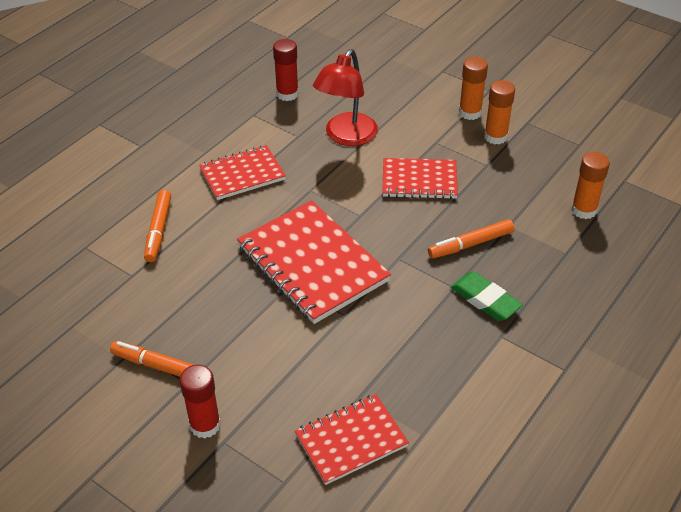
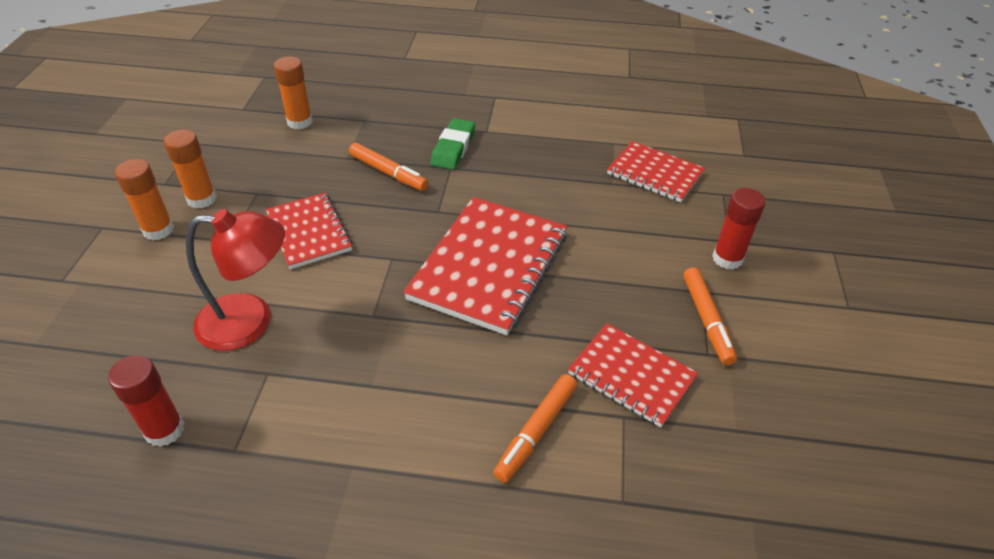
camera: 120 degrees left, 0 degrees up
orange marker [144,190,171,262] -> orange marker turned 150 degrees clockwise [493,374,577,483]
red notebook [199,145,286,200] -> red notebook moved to [568,323,698,427]

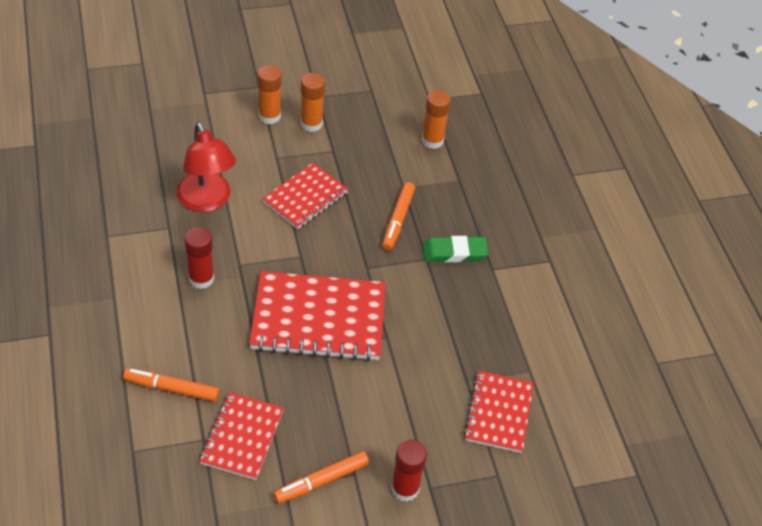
camera: 65 degrees right, 5 degrees up
red glue stick [108,355,184,447] -> red glue stick moved to [184,227,214,289]

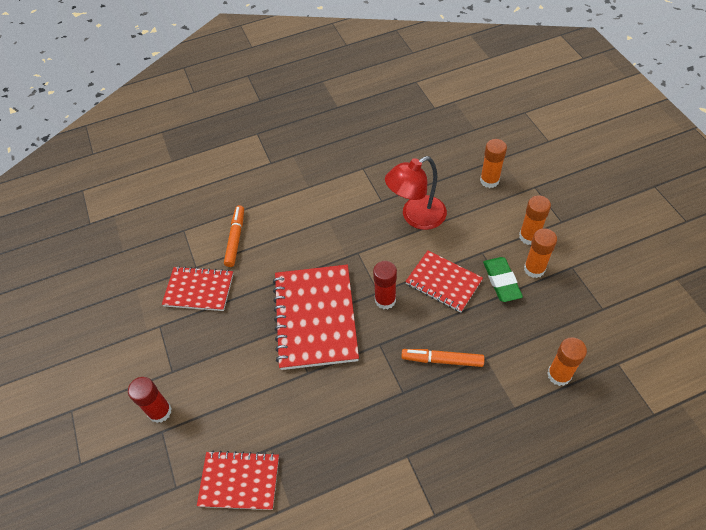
camera: 90 degrees right, 5 degrees up
red glue stick [184,227,214,289] -> red glue stick moved to [373,261,397,309]
orange marker [273,451,369,504] -> none
green eraser [422,236,489,263] -> green eraser moved to [483,257,523,302]
none -> orange glue stick [480,139,507,188]

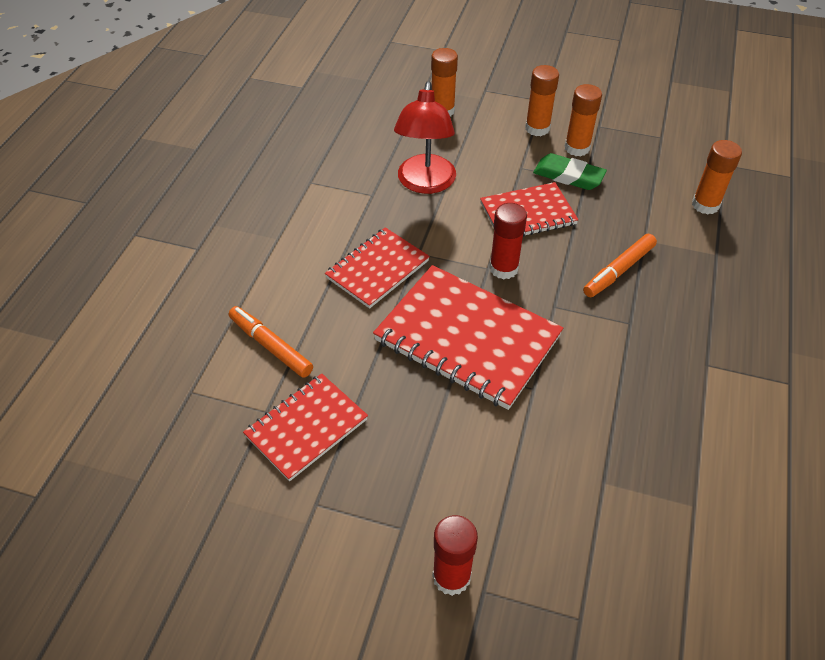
camera: 55 degrees left, 5 degrees down
red notebook [197,450,279,510] -> red notebook moved to [325,227,430,309]

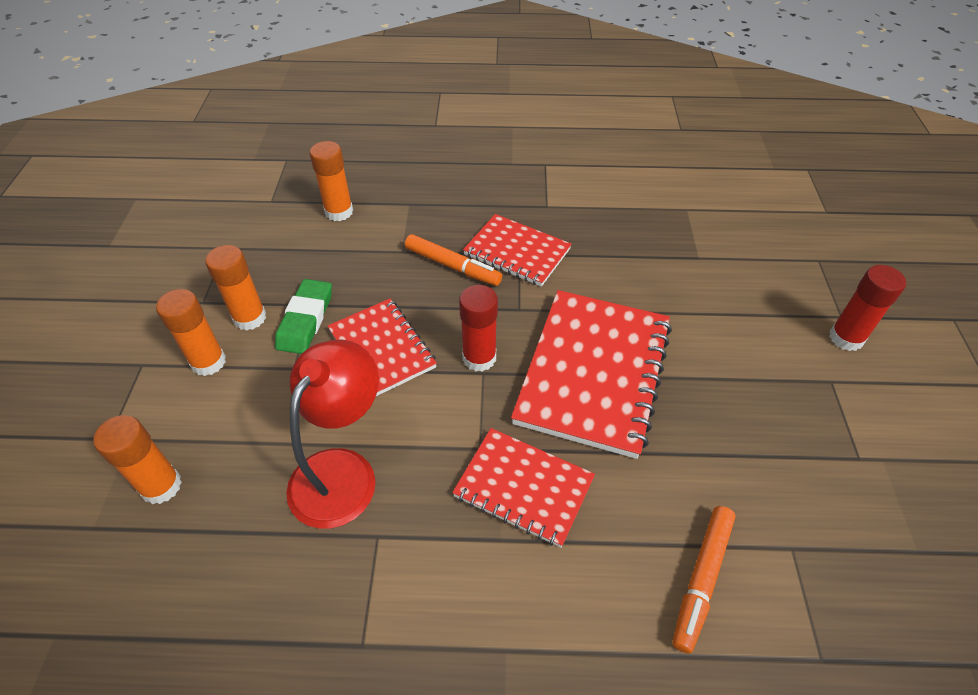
camera: 105 degrees left, 0 degrees up
red notebook [243,374,368,481] -> red notebook moved to [463,214,572,287]
red lamp [394,81,456,194] -> red lamp turned 60 degrees counterclockwise [286,340,379,529]

